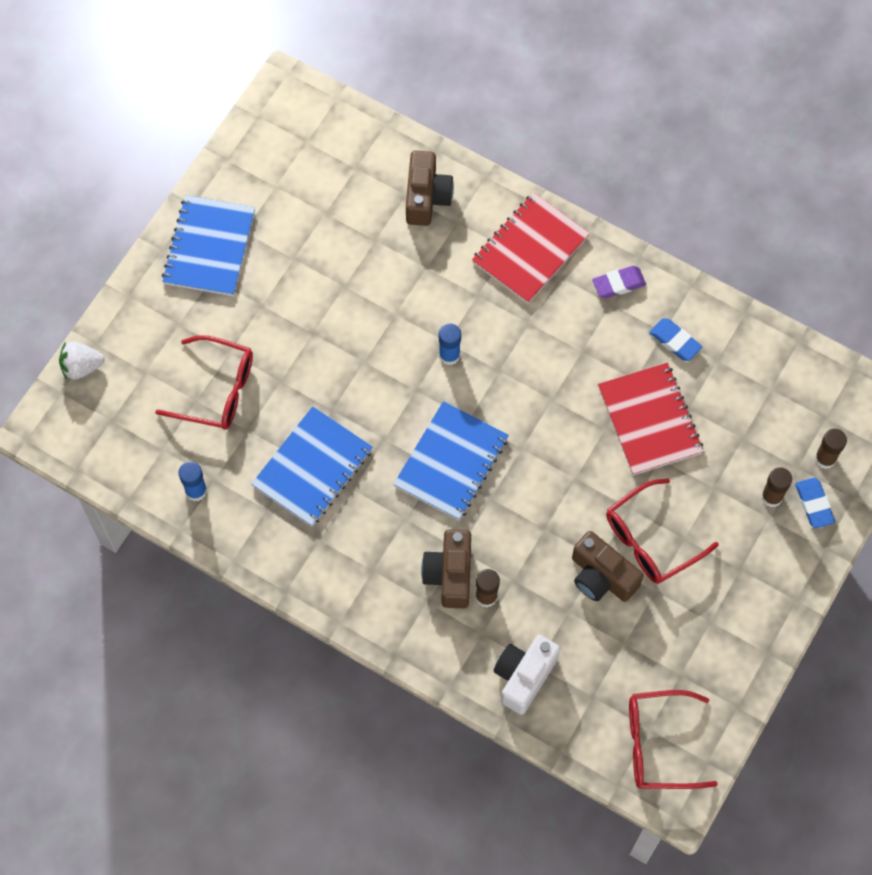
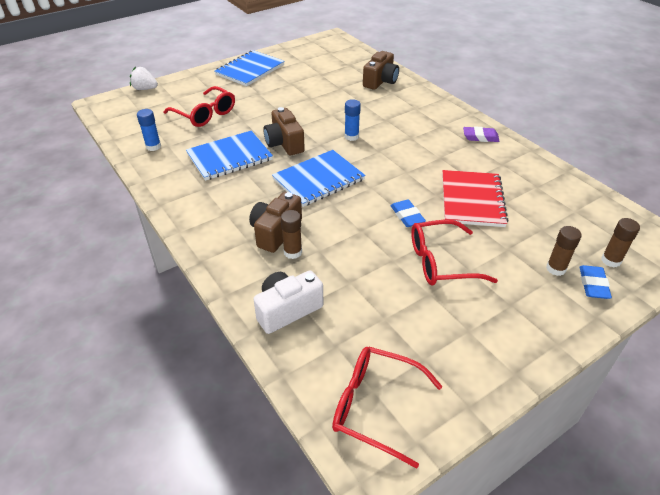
camera: 25 degrees right, 25 degrees down
red notebook [472,192,590,304] -> none
brown camera [572,531,644,602] -> brown camera moved to [263,107,305,155]
blue eraser [649,318,702,361] -> blue eraser moved to [391,200,426,227]

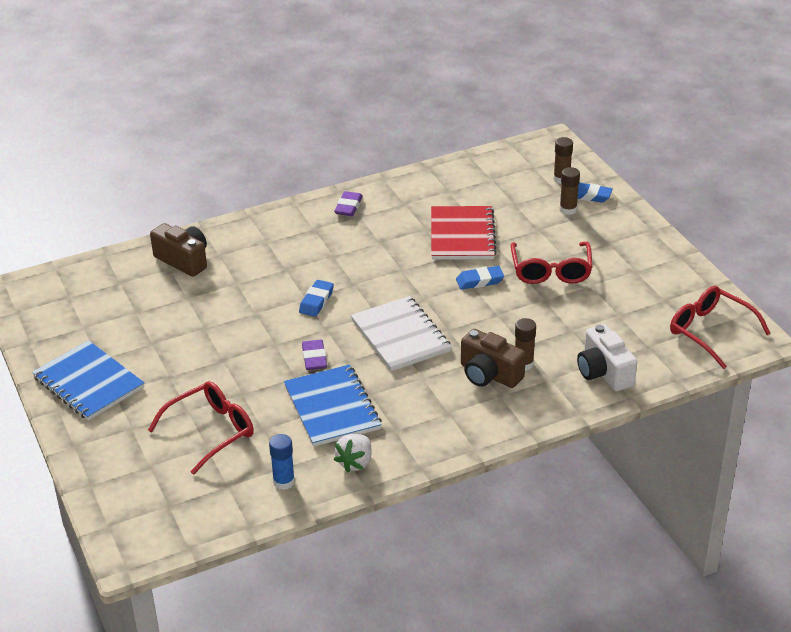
camera: 80 degrees left, 5 degrees down
white strawberry [130,66,158,90] -> white strawberry moved to [334,434,372,472]
brown camera [263,107,305,155] -> purple eraser [302,340,327,370]
blue notebook [272,150,366,207] -> white notebook [351,296,452,371]
red glasses [332,347,443,469] -> red glasses turned 105 degrees clockwise [670,286,771,369]
blue glue stick [345,99,361,141] -> blue eraser [299,280,334,317]
red notebook [442,170,508,227] -> red notebook turned 75 degrees clockwise [431,206,497,260]

